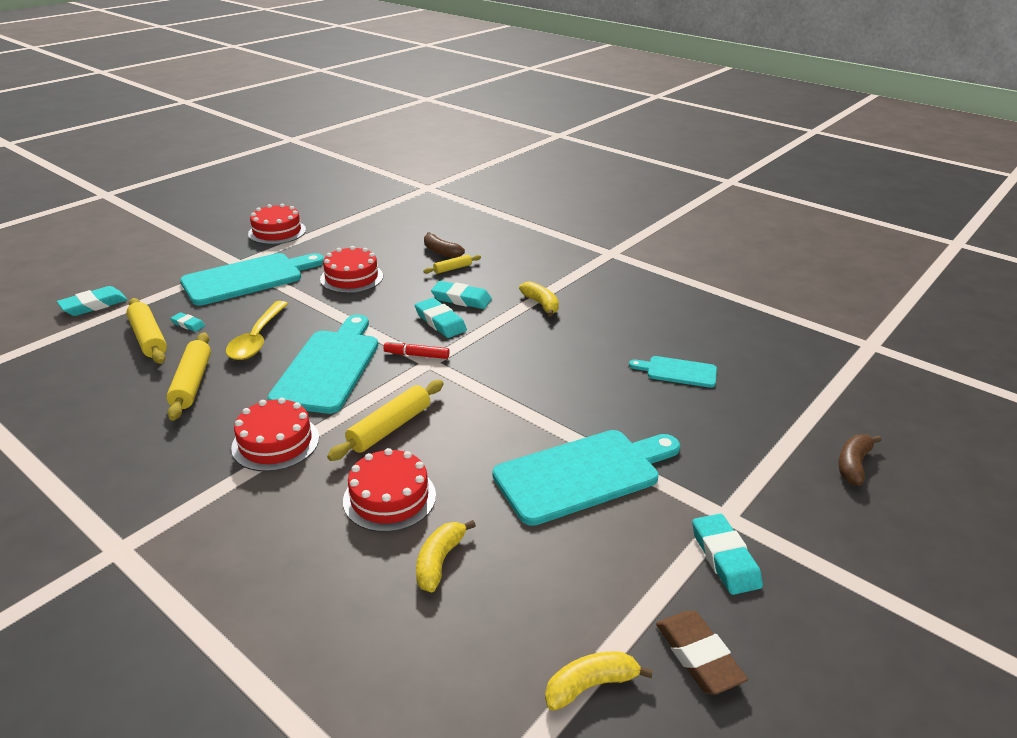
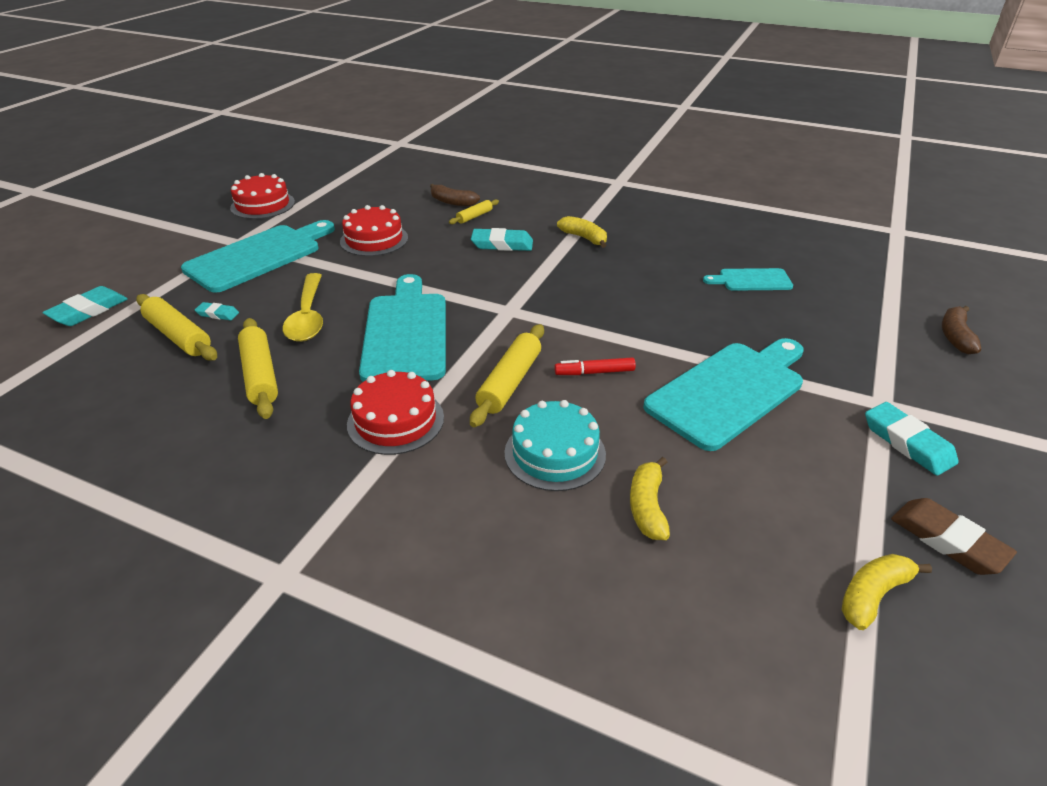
camera: 15 degrees left, 5 degrees up
red cake [343,448,436,532] -> turquoise cake [504,400,606,491]
red marker [383,341,450,359] -> red marker moved to [555,358,636,375]
turquoise eraser [415,298,467,338] -> none

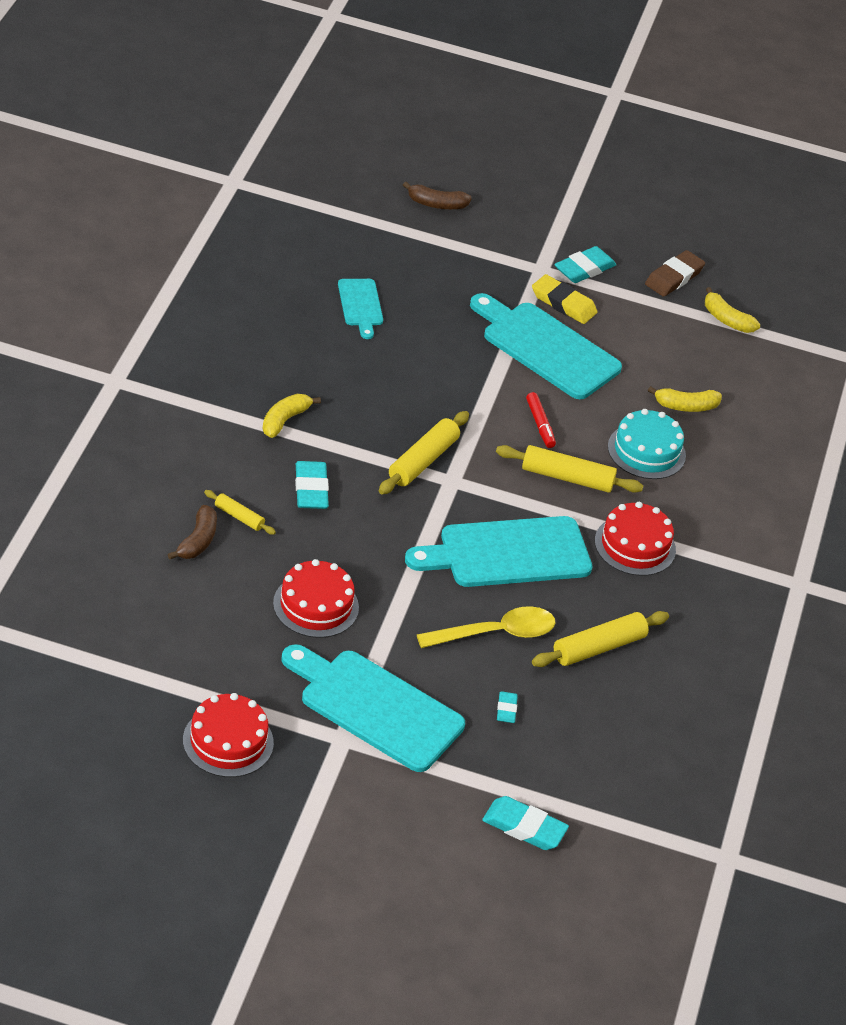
camera: 105 degrees left, 5 degrees up
yellow rolling pin [136,294,217,361] -> yellow rolling pin moved to [379,411,469,495]
none -> yellow eraser [532,274,597,324]

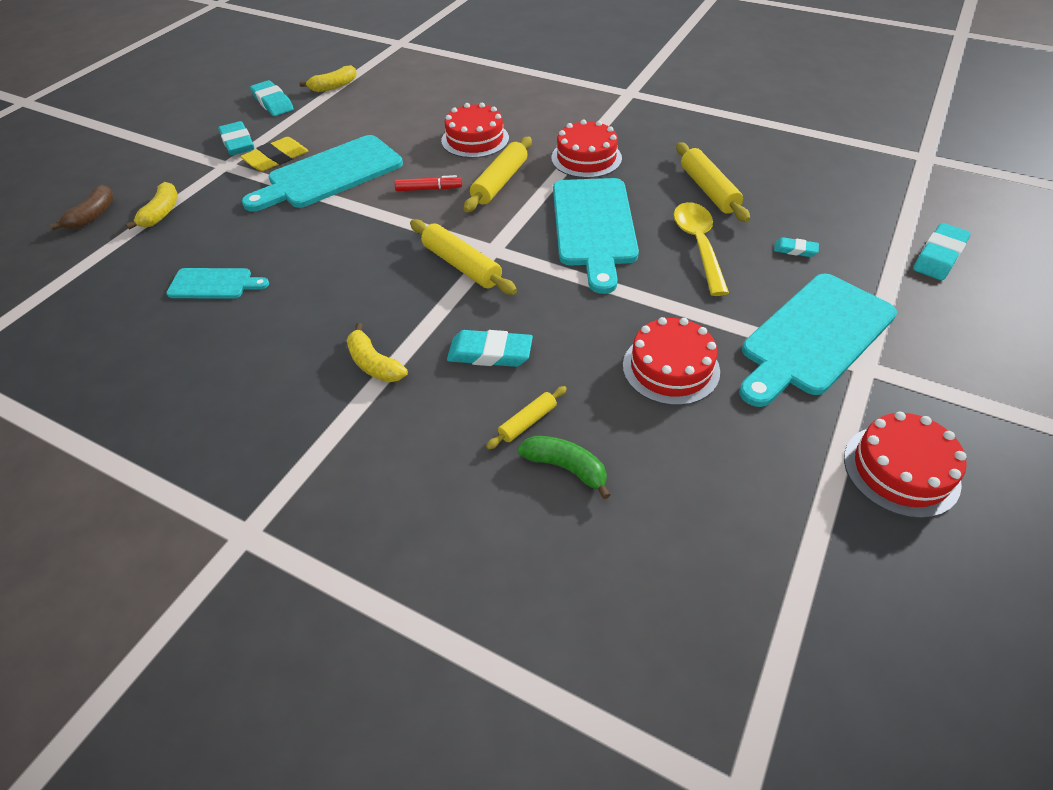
camera: 70 degrees left, 5 degrees up
brown banana [168,505,217,559] -> green banana [518,436,610,499]
turquoise cake [608,409,686,479] -> red cake [441,103,509,158]
brown eraser [645,250,705,297] -> turquoise eraser [250,80,294,116]
yellow banana [648,386,722,412] -> yellow banana moved to [126,182,178,230]

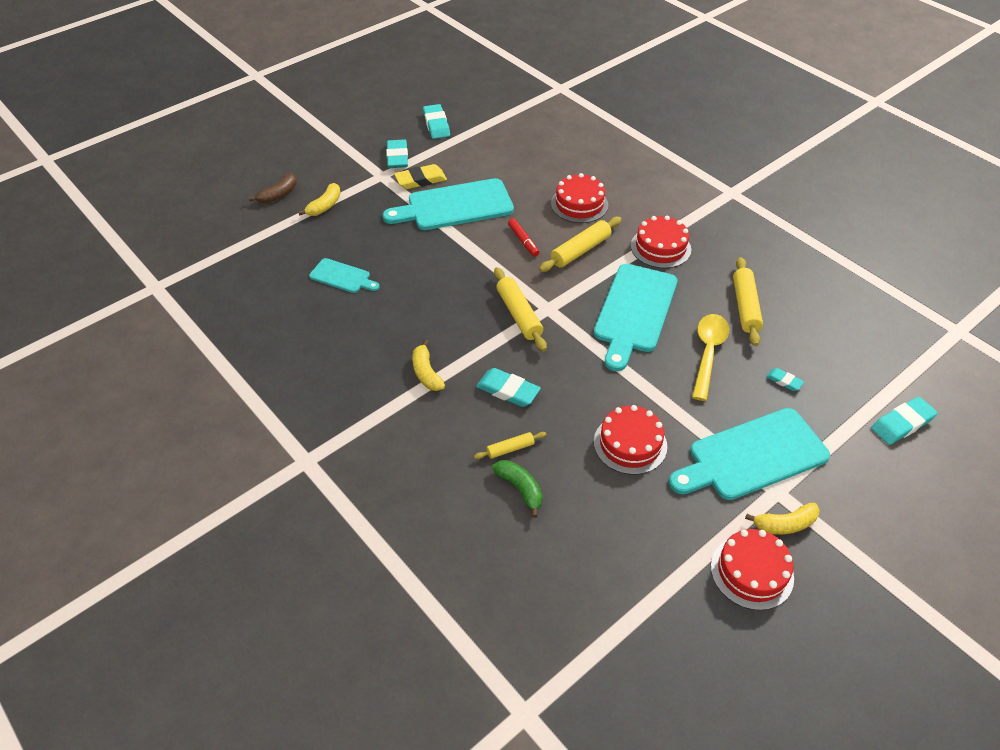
camera: 20 degrees right, 0 degrees up
yellow banana [299,65,357,92] -> yellow banana moved to [745,503,820,535]
red marker [394,175,462,191] -> red marker turned 45 degrees clockwise [508,219,539,257]

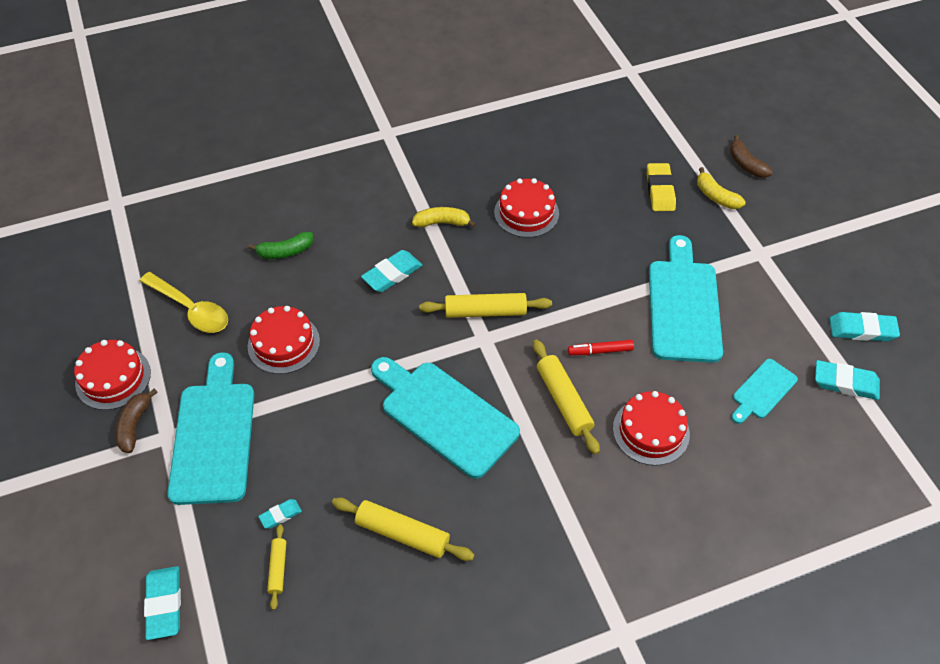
camera: 110 degrees right, 5 degrees up
turquoise cutting board [309,258,379,293] -> turquoise cutting board moved to [731,359,798,424]
turquoise eraser [386,139,408,168] -> turquoise eraser moved to [815,360,880,400]
yellow eraser [394,164,447,189] -> yellow eraser moved to [647,163,676,211]
yellow rolling pin [474,432,547,459] -> yellow rolling pin moved to [267,524,286,610]
red cake [631,215,691,268] -> red cake moved to [494,178,559,238]
yellow spoon [692,314,729,401] -> yellow spoon moved to [140,272,228,333]
yellow banana [745,503,820,535] -> brown banana [115,388,158,453]

